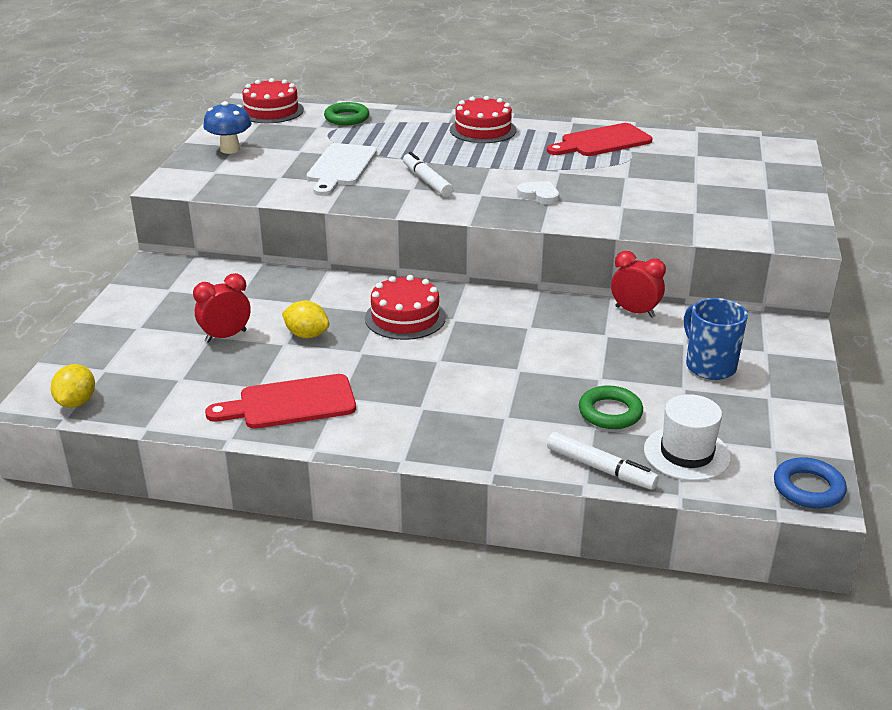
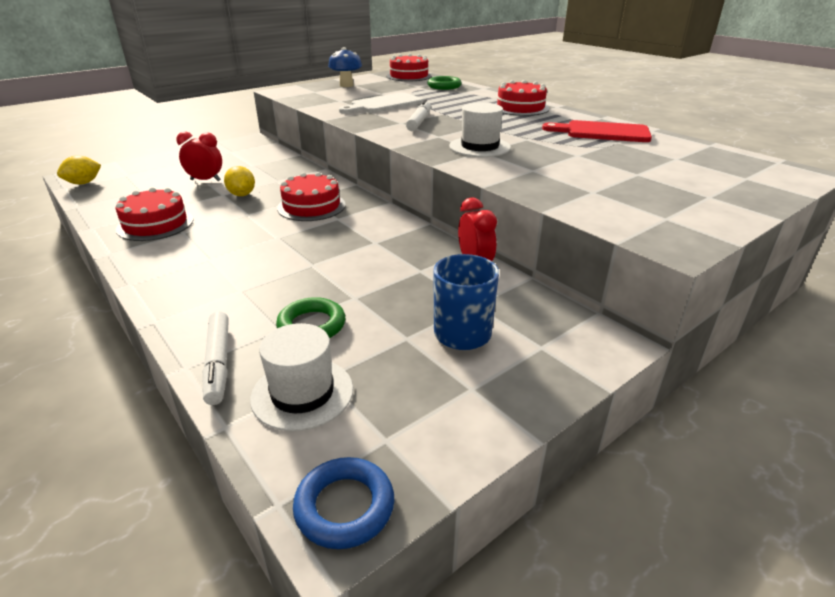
camera: 40 degrees right, 0 degrees up
red cutting board [205,374,356,429] -> red cake [115,187,194,241]
white heart [517,181,559,204] -> white hat [449,102,511,157]

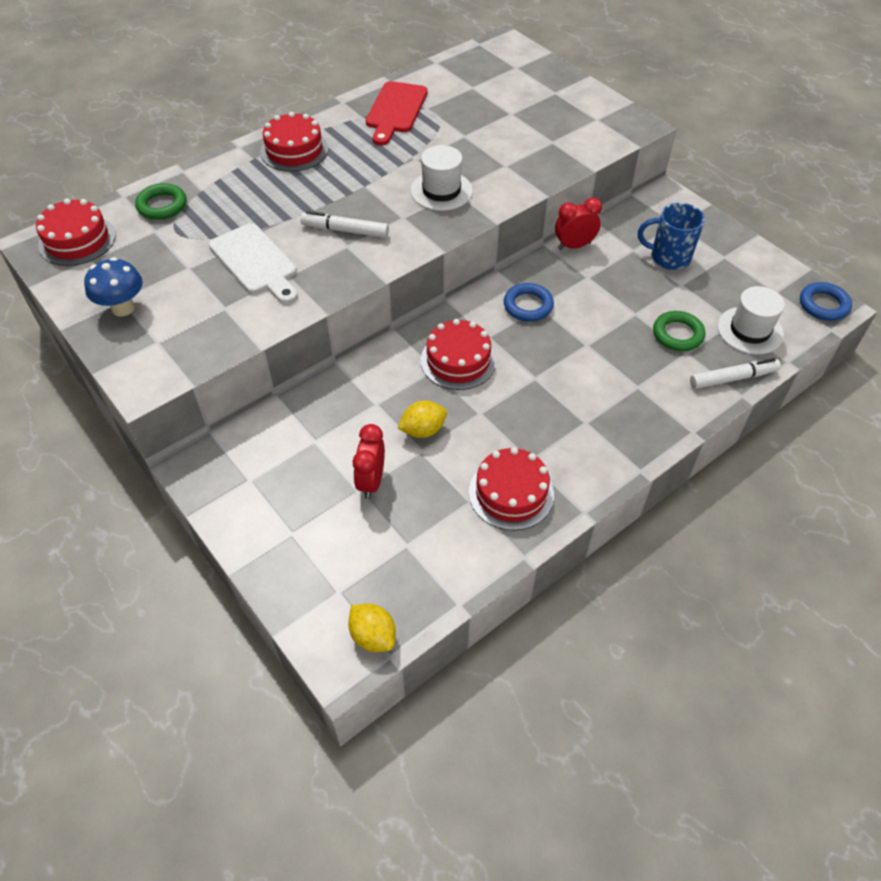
camera: 90 degrees left, 20 degrees up
none -> blue ring [504,283,554,322]

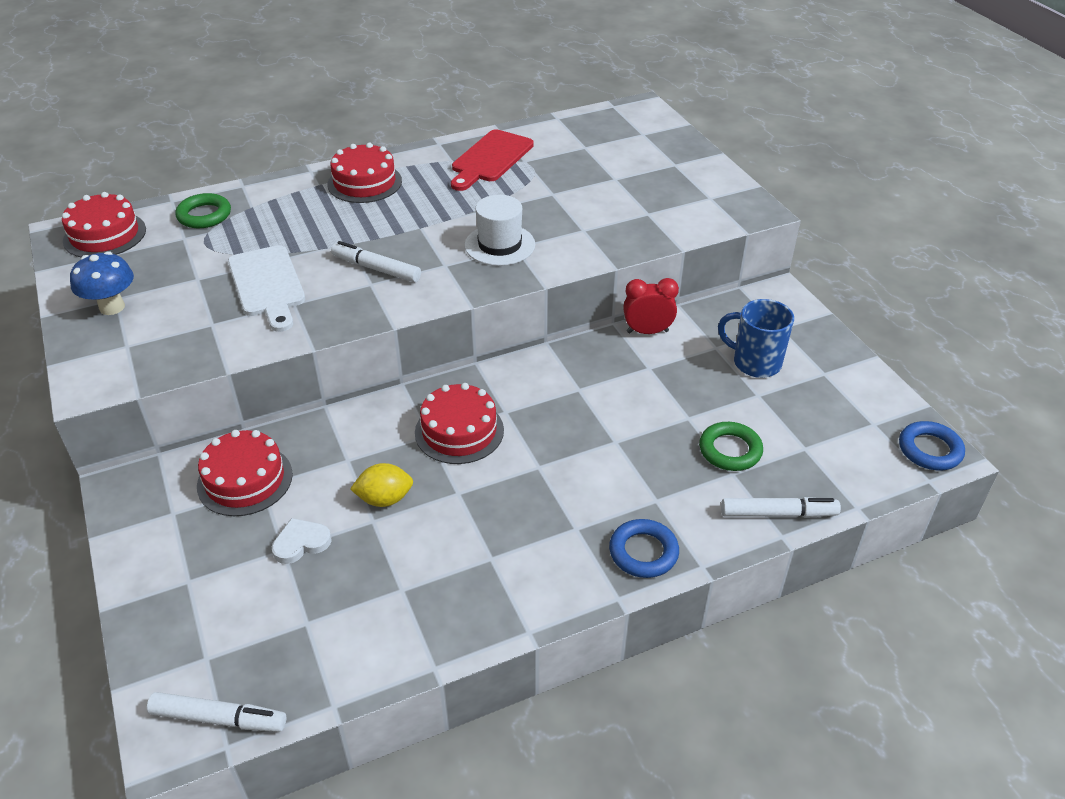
camera: 15 degrees right, 10 degrees down
yellow lemon [348,604,396,652] -> white marker [147,692,286,732]
red clock [353,424,385,499] -> white heart [272,518,332,564]
red cake [469,447,554,530] -> red cake moved to [197,430,293,516]
blue ring [504,283,554,322] -> blue ring moved to [609,519,679,578]
white hat [717,286,785,355] -> none

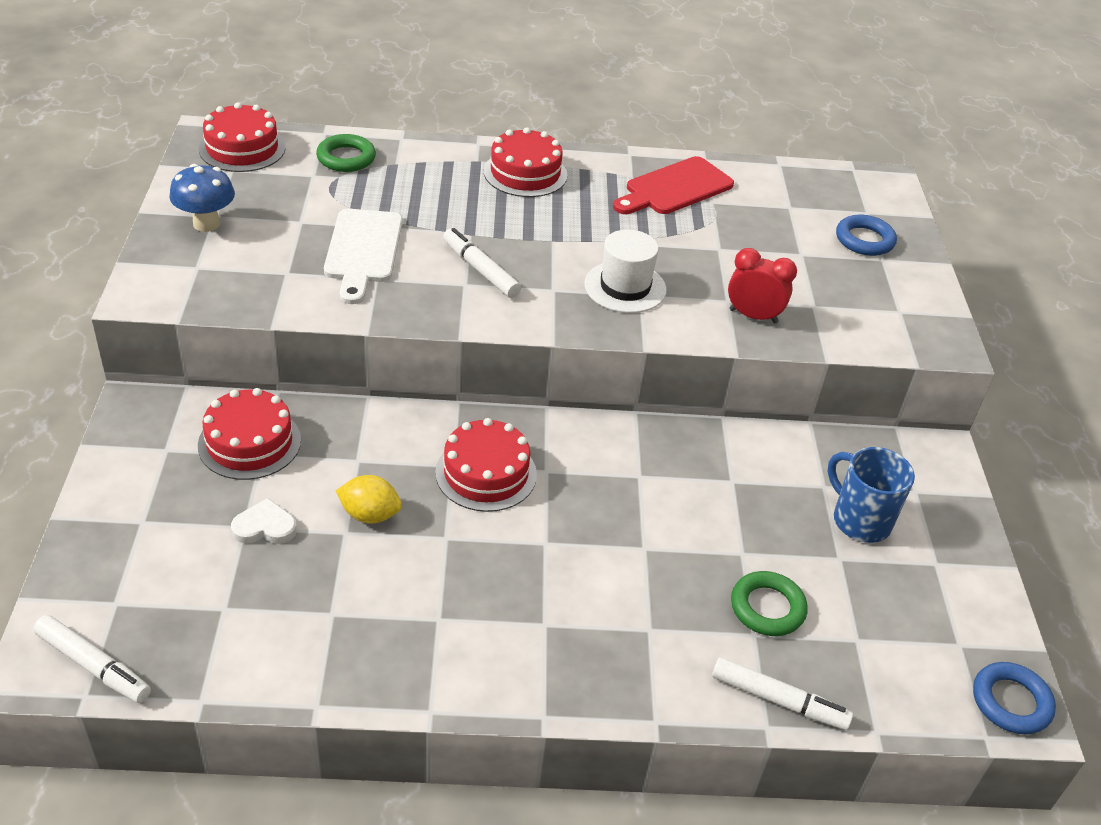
camera: 20 degrees right, 0 degrees up
blue ring [609,519,679,578] -> blue ring moved to [836,215,897,256]
red clock [623,278,679,334] -> red clock moved to [728,248,797,324]

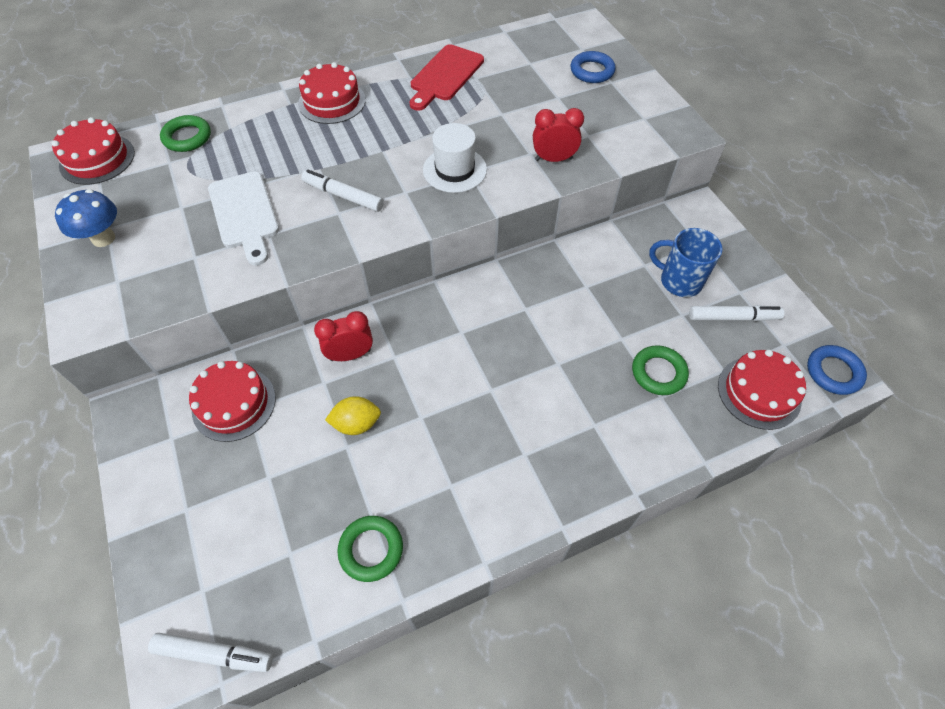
camera: 20 degrees left, 15 degrees up
white heart [231,498,297,544] -> none
red cake [435,418,537,512] -> red cake moved to [718,350,806,430]
white marker [712,657,853,730] -> white marker moved to [689,305,784,321]
none -> red clock [314,311,373,361]
none -> green ring [337,516,403,582]

